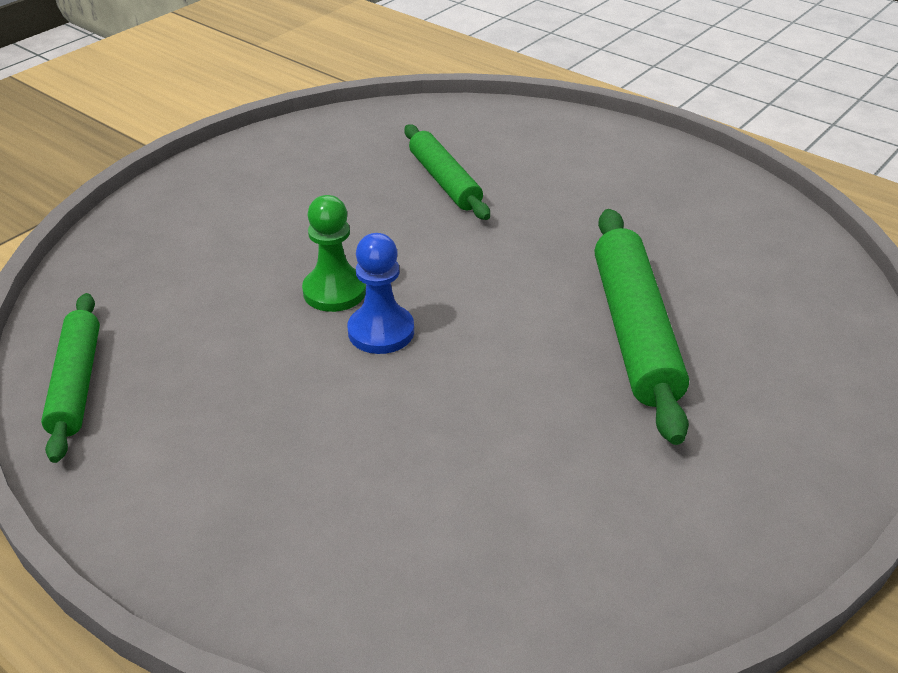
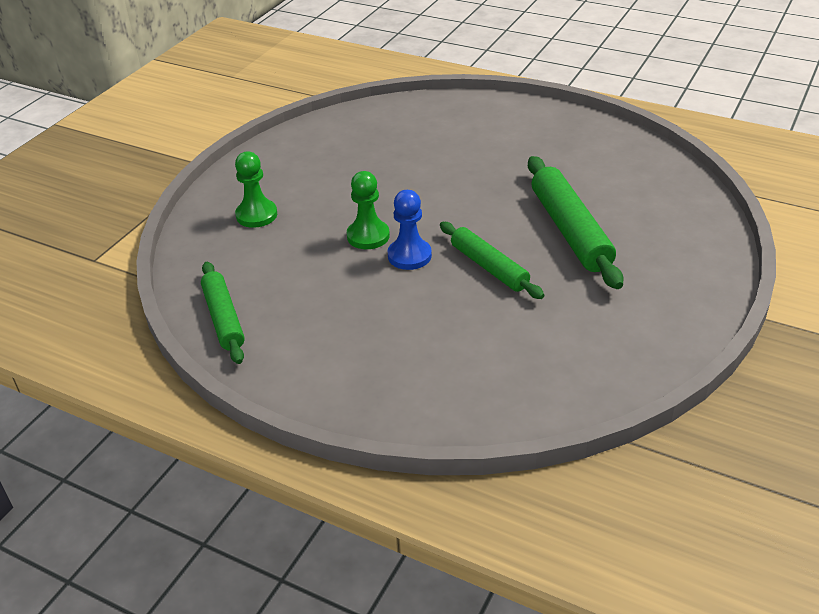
camera: 10 degrees left, 0 degrees up
green rolling pin [404,125,490,220] -> green rolling pin moved to [440,222,544,299]
none -> green pawn [235,152,277,228]

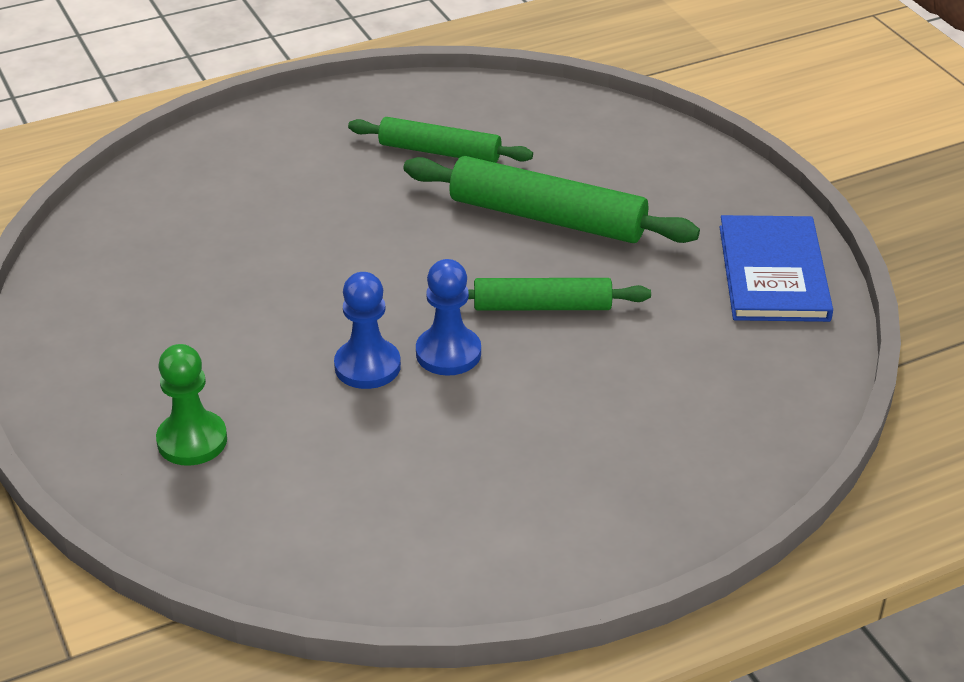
camera: 55 degrees left, 0 degrees up
green rolling pin [201,262,245,364] -> green rolling pin moved to [348,117,533,163]
green pawn [347,171,390,249] -> blue pawn [334,272,401,389]
none -> blue book [720,215,833,322]

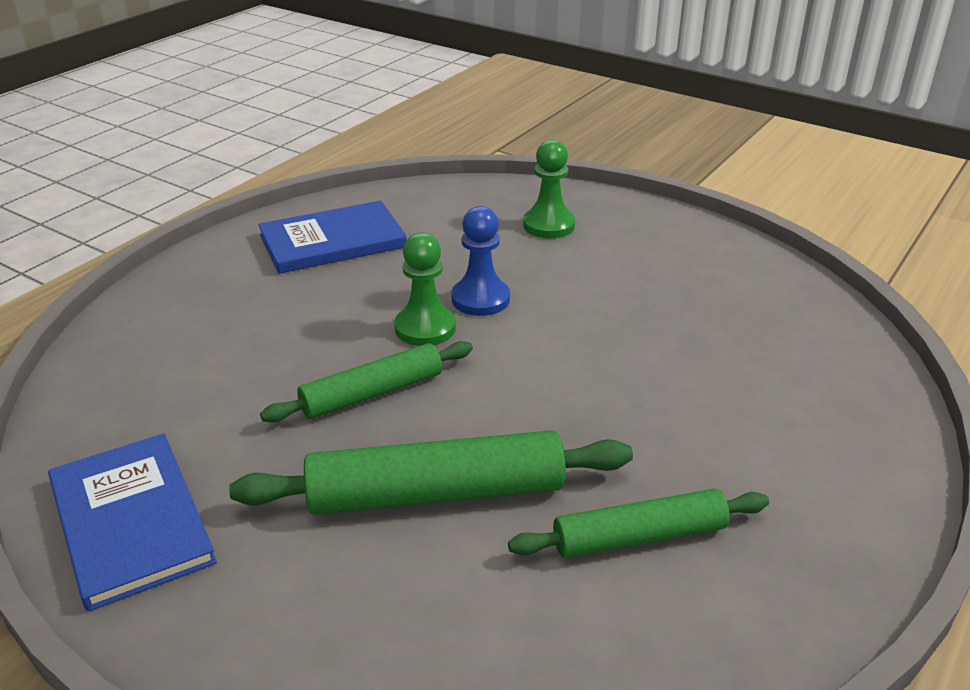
camera: 150 degrees right, 5 degrees down
blue pawn [416,259,481,376] -> green pawn [394,232,456,346]
none -> blue book [258,201,407,274]

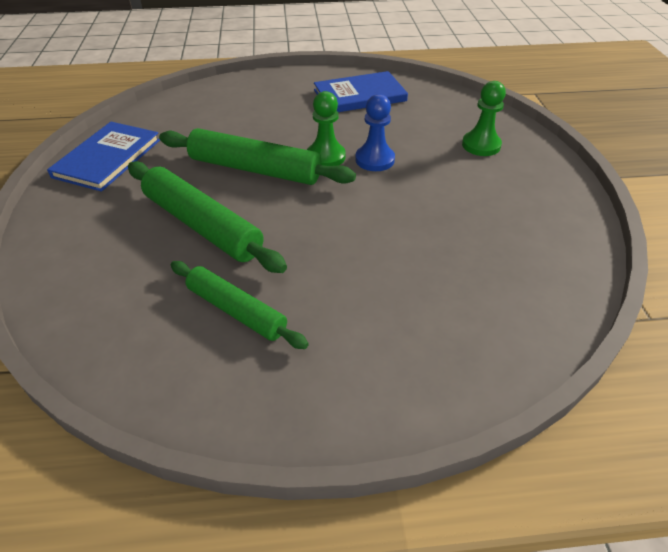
camera: 50 degrees right, 10 degrees up
blue book [258,201,407,274] -> blue book turned 45 degrees counterclockwise [314,71,408,112]
green rolling pin [260,341,473,423] -> green rolling pin [159,128,356,185], size x1.54

